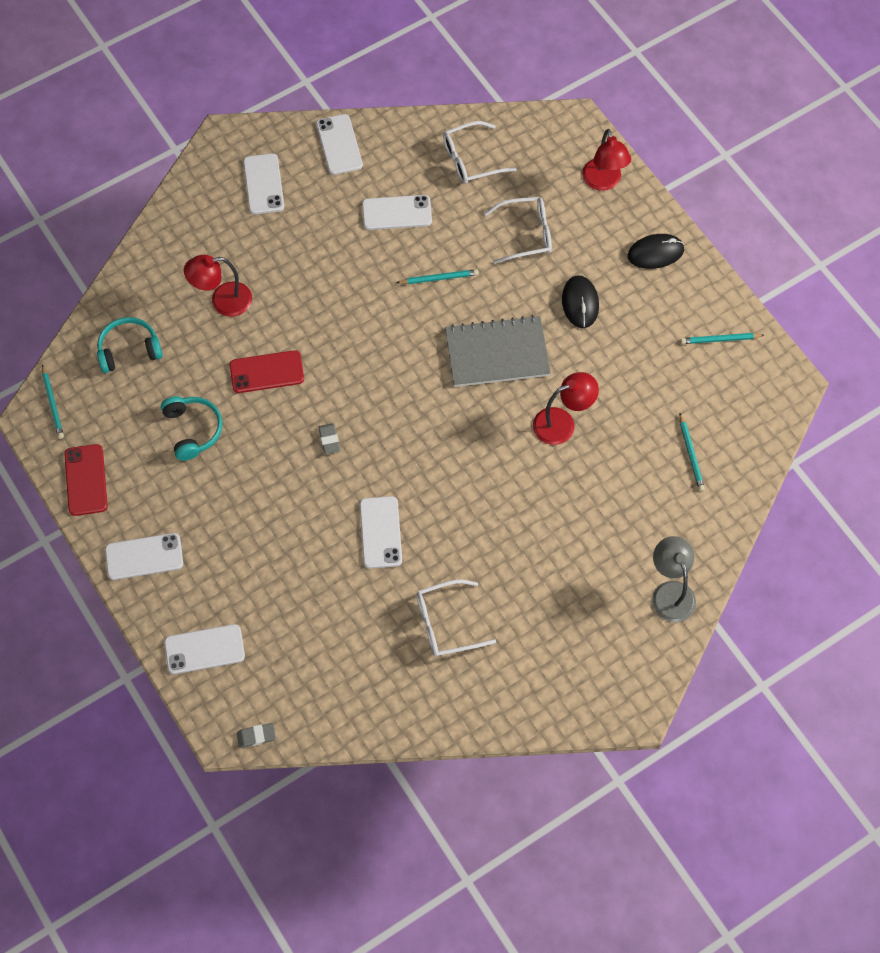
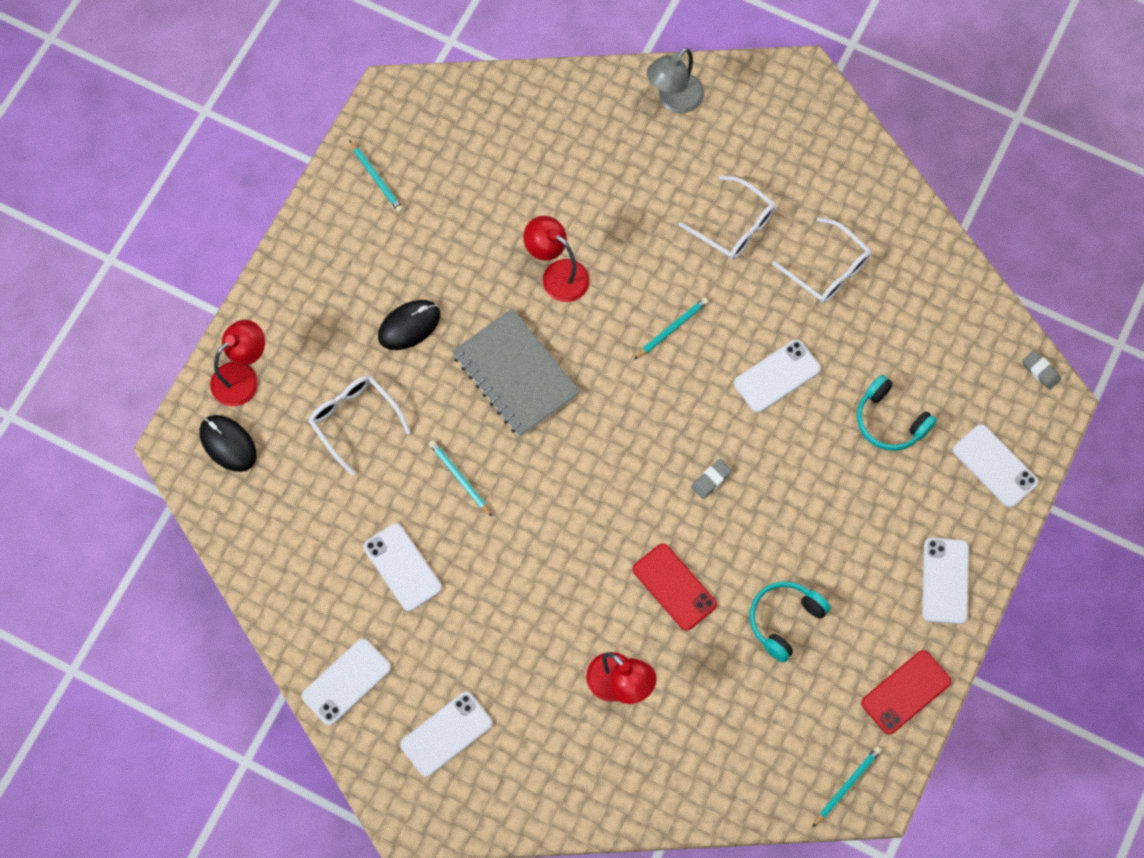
camera: 120 degrees left, 5 degrees up
turquoise headphones [97,317,163,373] -> turquoise headphones moved to [857,375,937,451]
white phone [105,533,183,580] -> white phone turned 45 degrees clockwise [922,538,969,624]
white glasses [443,121,517,184] -> white glasses moved to [679,176,775,260]
black mouse [628,234,684,269] -> black mouse moved to [199,415,257,472]
turquoise pencil [679,413,705,491] -> turquoise pencil moved to [634,297,709,360]

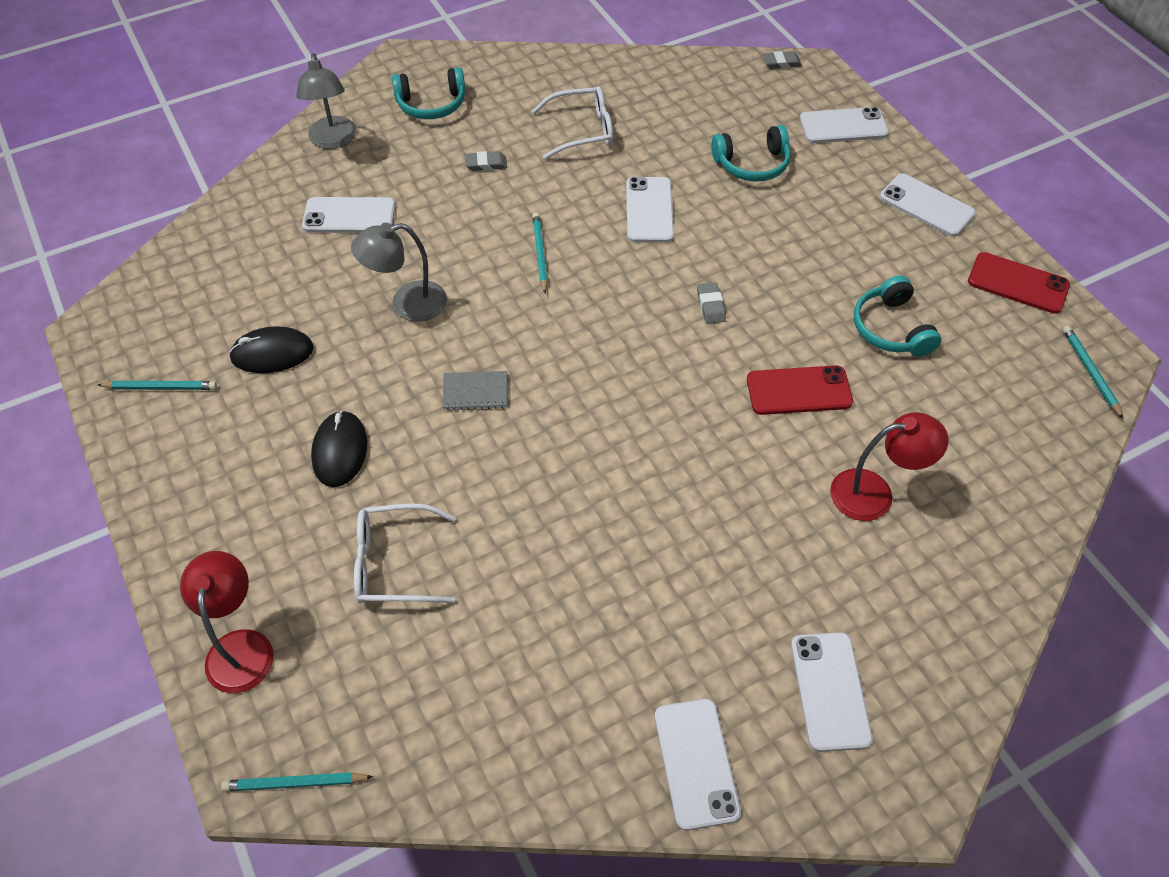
camera: 55 degrees left, 15 degrees down
black mouse [199,415,257,472] -> black mouse moved to [229,326,314,373]
white phone [363,523,442,611] -> white phone moved to [302,197,395,233]
turquoise pencil [429,440,492,517] -> turquoise pencil moved to [221,772,373,792]
grey notebook [452,309,581,437] -> grey notebook [442,371,507,410], size x0.47
red lamp [524,216,590,302] -> grey lamp [351,223,447,322]
white glasses [679,176,775,260] -> grey eraser [465,151,507,171]
red phone [861,650,951,734] -> red phone turned 60 degrees counterclockwise [968,252,1070,314]
none -> turquoise headphones [392,67,466,119]

